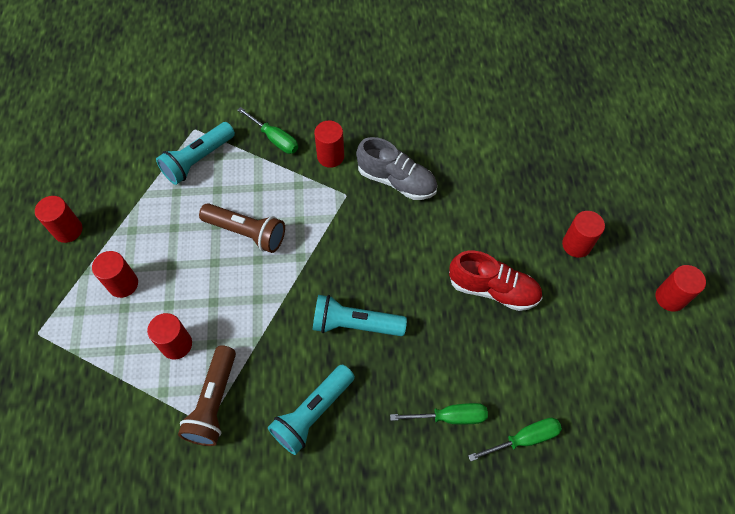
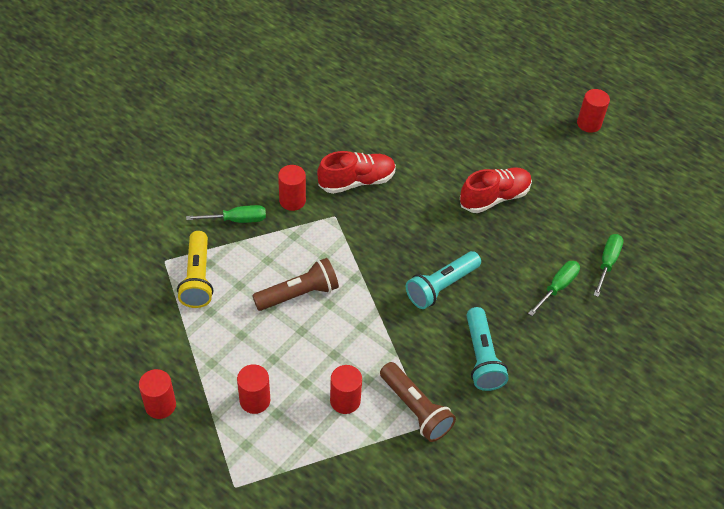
camera: 50 degrees left, 10 degrees down
turquoise flashlight [156,122,235,185] -> yellow flashlight [177,231,213,308]
grey shoe [356,137,437,200] -> red shoe [317,151,396,194]
red cylinder [562,211,605,258] -> none

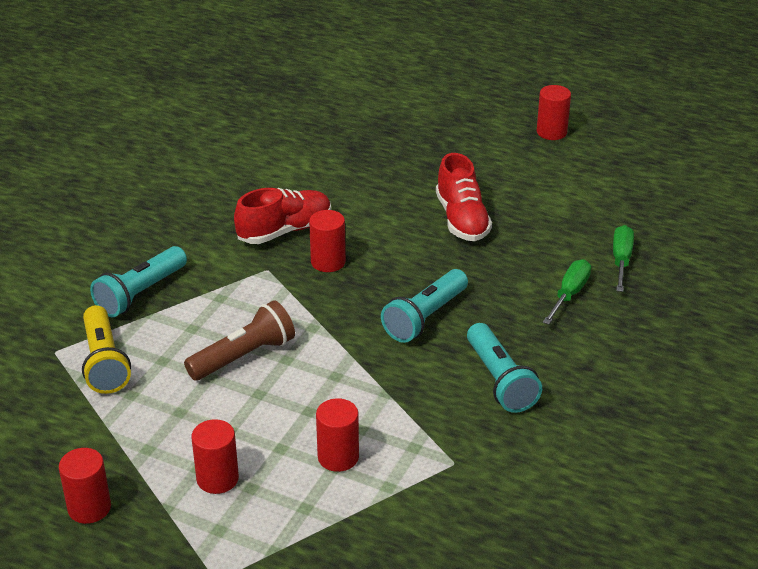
camera: 10 degrees left, 15 degrees down
green screwdriver [186,205,266,223] -> turquoise flashlight [90,246,187,318]
red cylinder [278,165,306,211] -> red cylinder moved to [309,210,346,272]
brown flashlight [380,362,456,442] -> none
red shoe [460,167,532,213] -> red shoe turned 120 degrees clockwise [436,153,492,242]

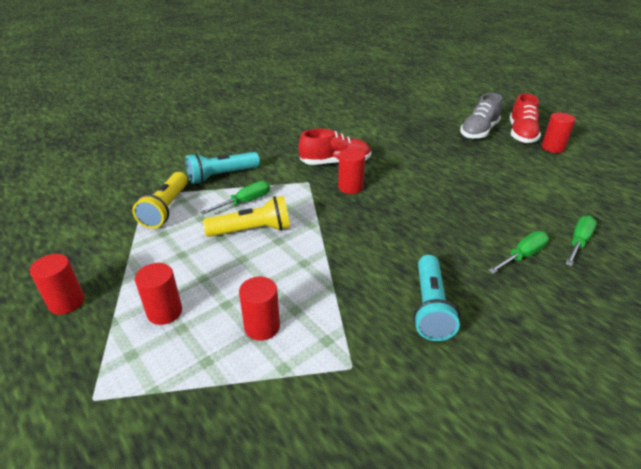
camera: 25 degrees right, 0 degrees up
brown flashlight [184,300,295,381] -> yellow flashlight [203,196,290,237]
turquoise flashlight [381,269,468,343] -> none
red shoe [436,153,492,242] -> red shoe moved to [510,93,541,143]
none -> green screwdriver [200,181,270,215]
none -> grey shoe [460,93,502,139]

